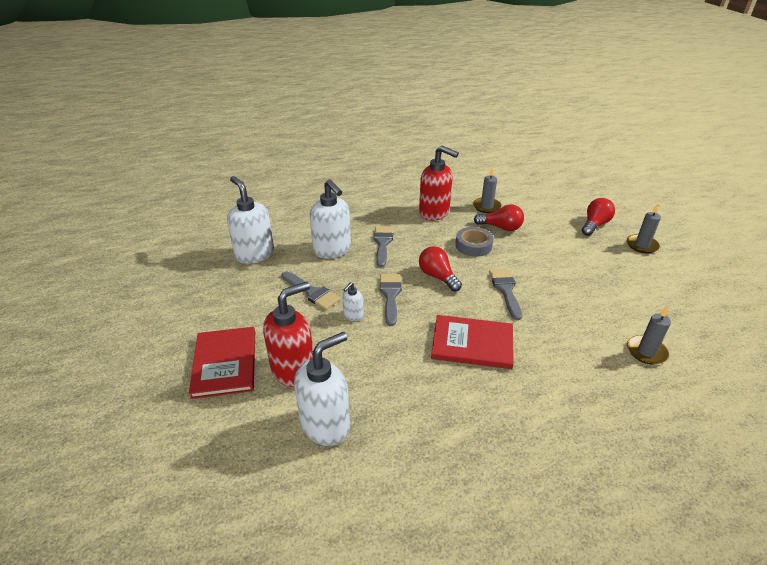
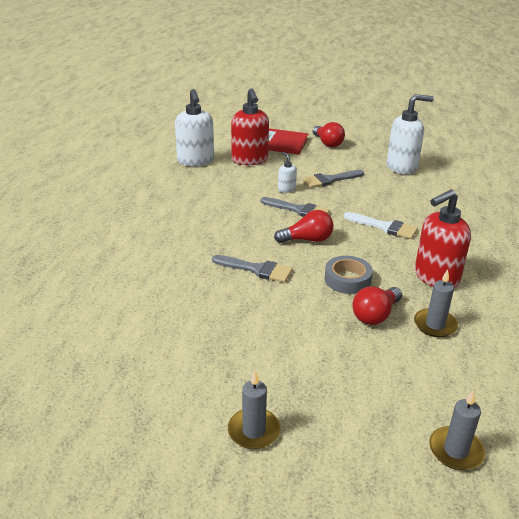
camera: 115 degrees right, 5 degrees down
white soap dispenser [310,179,351,259] -> none
grey brush [374,226,393,267] -> white brush [344,212,418,239]
red book [431,315,514,369] -> none
red light bulb [582,198,615,236] -> red light bulb moved to [313,122,345,147]
grey candle [627,306,671,365] -> grey candle moved to [429,390,485,470]

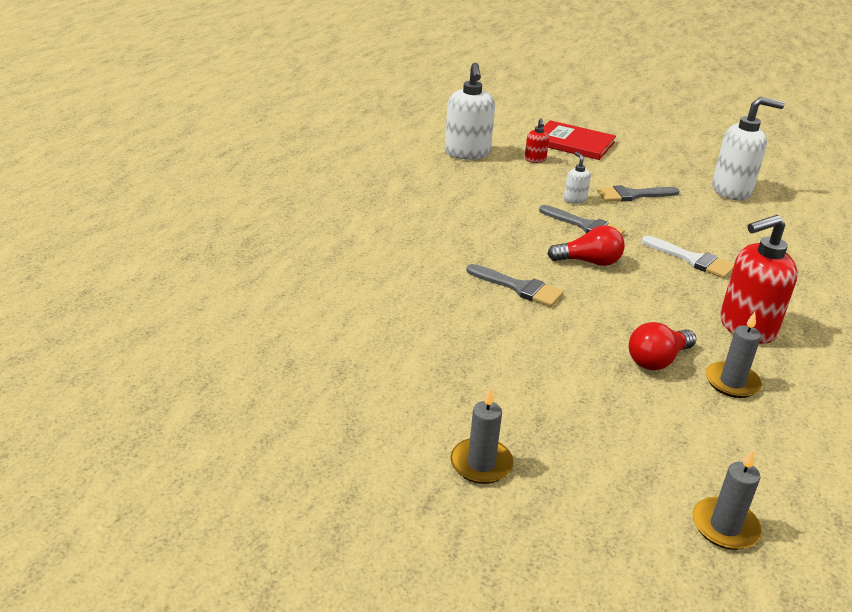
camera: 10 degrees right, 0 degrees up
red soap dispenser [231,88,269,165] -> red soap dispenser [525,119,549,163], size x0.47
red light bulb [313,122,345,147] -> none
grey tape [325,256,373,294] -> none

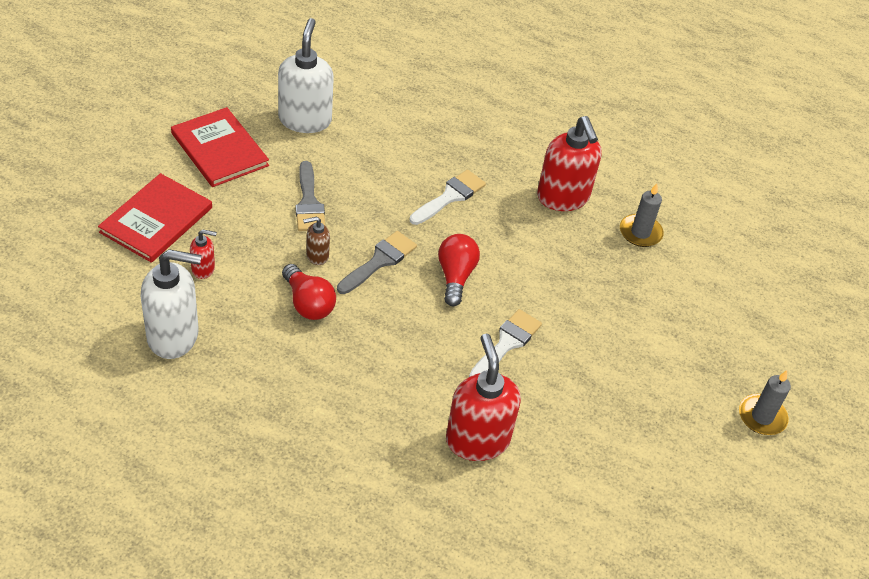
camera: 90 degrees left, 15 degrees up
grey brush [466,264,564,307] -> white brush [469,309,542,377]
white soap dispenser [564,152,591,204] -> brown soap dispenser [303,217,330,265]
red light bulb [629,322,696,370] -> red light bulb moved to [282,264,336,320]
grey candle [693,449,762,550] -> none
none -> red book [171,107,269,187]
none -> red soap dispenser [446,334,521,461]

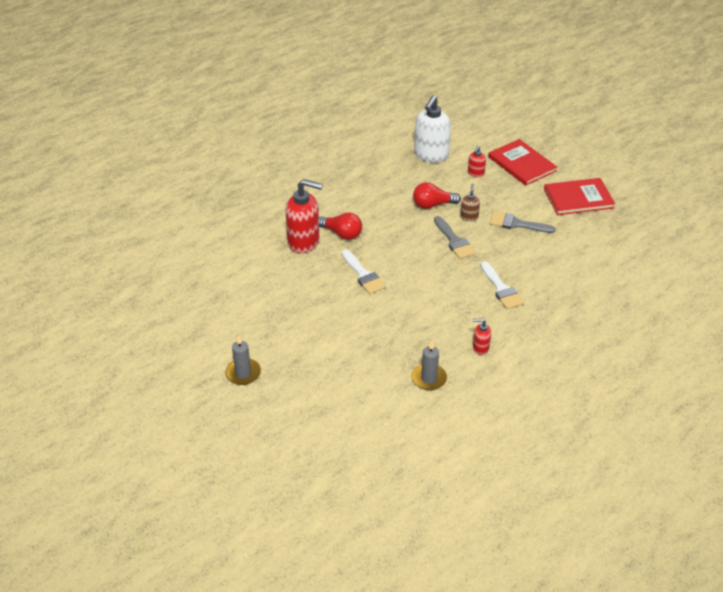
camera: 120 degrees right, 5 degrees down
white soap dispenser [278,18,334,133] -> none
red light bulb [438,234,480,306] -> red light bulb moved to [319,212,362,240]
red soap dispenser [537,116,602,211] -> red soap dispenser [473,318,491,355], size x0.47

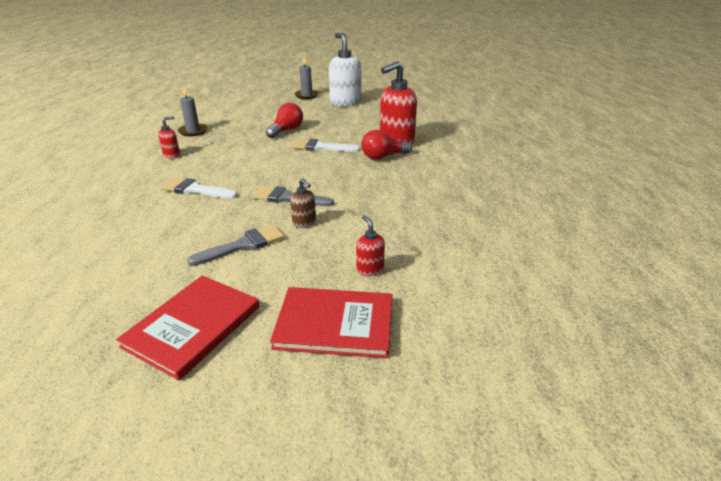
camera: 130 degrees right, 10 degrees down
red light bulb [413,182,461,209] -> red light bulb moved to [266,103,303,138]
white soap dispenser [414,95,451,163] -> white soap dispenser moved to [329,33,361,106]

